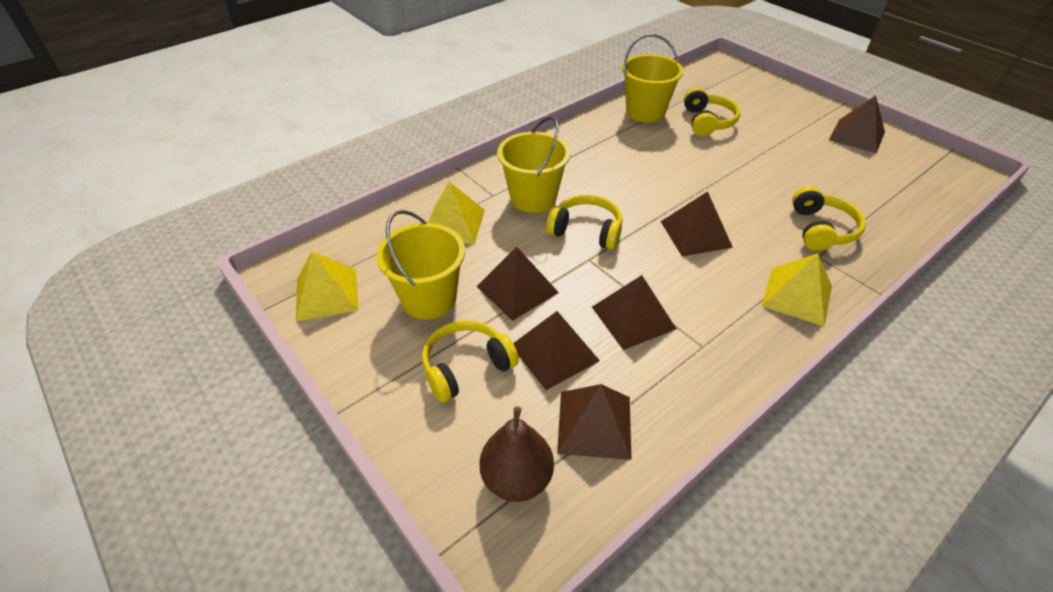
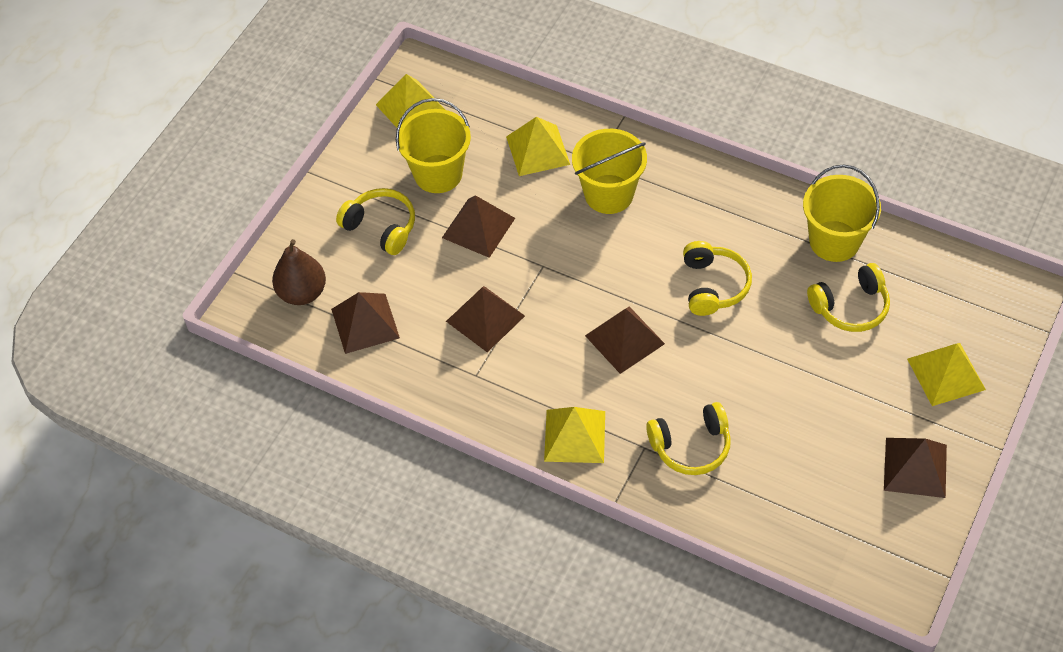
camera: 70 degrees right, 10 degrees up
brown pyramid [513,311,600,390] -> none
yellow headphones [546,195,622,250] -> yellow headphones moved to [683,241,752,316]
none -> yellow pyramid [907,343,986,406]

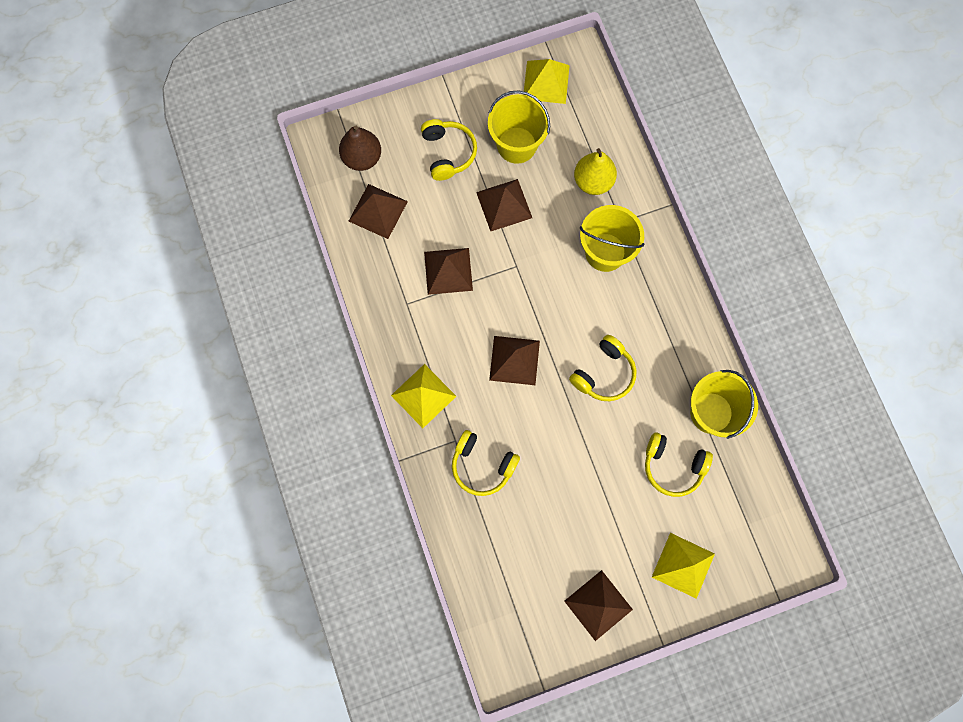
camera: 40 degrees right, 20 degrees up
yellow pyramid [506,117,570,176] -> yellow pear [574,148,617,195]

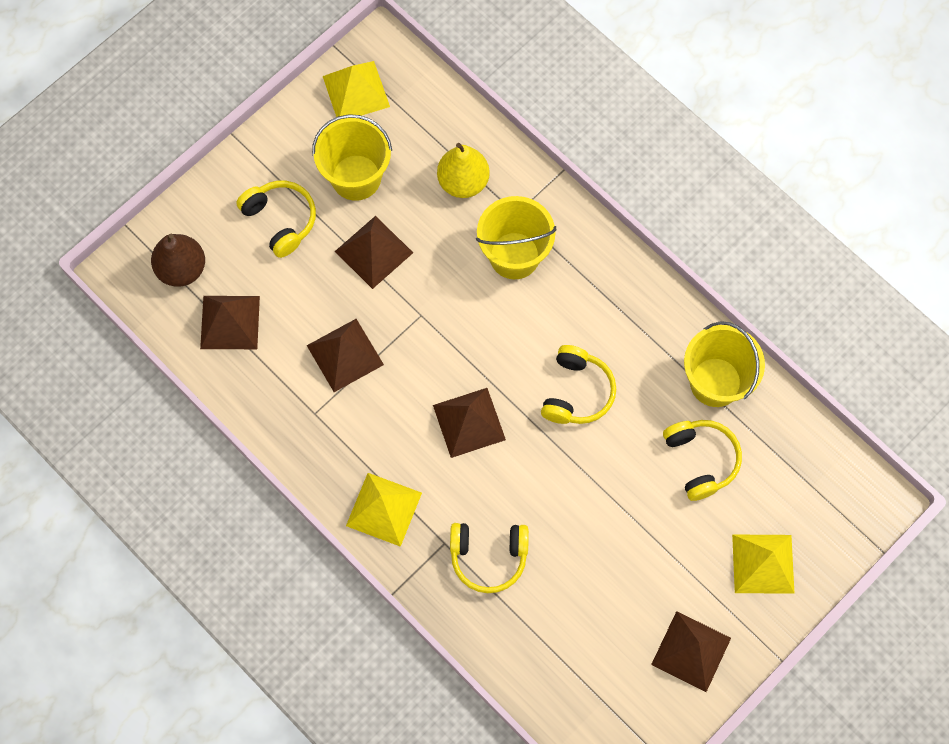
camera: 25 degrees left, 5 degrees down
yellow headphones [645,433,713,497] -> yellow headphones turned 105 degrees counterclockwise [663,420,742,501]

